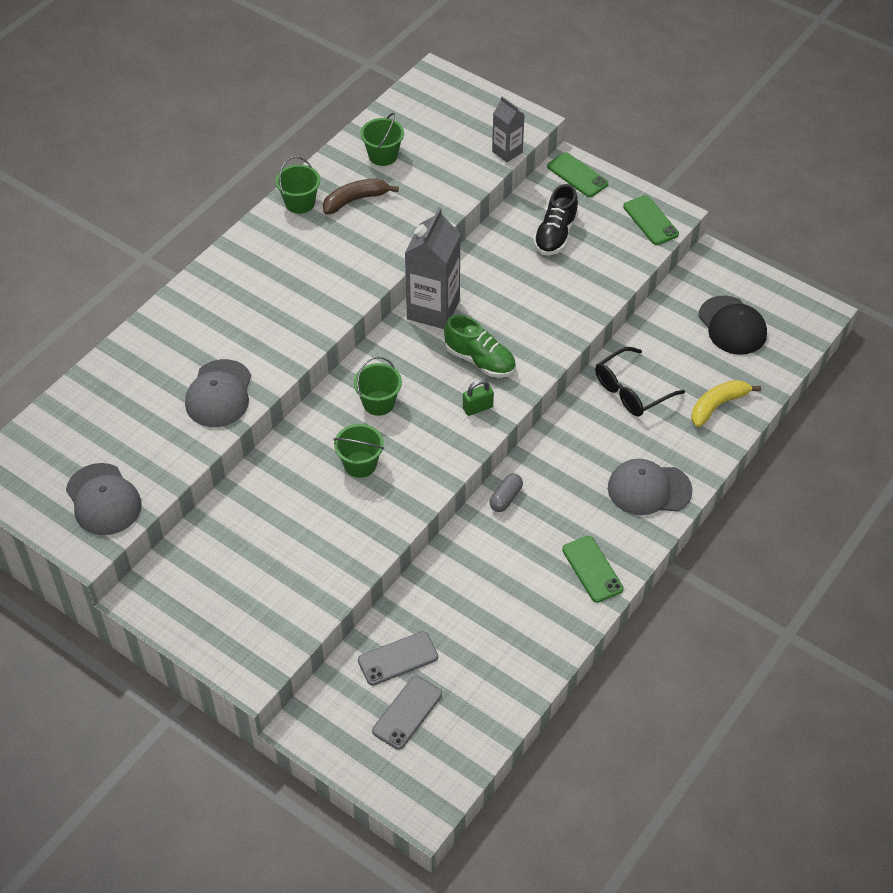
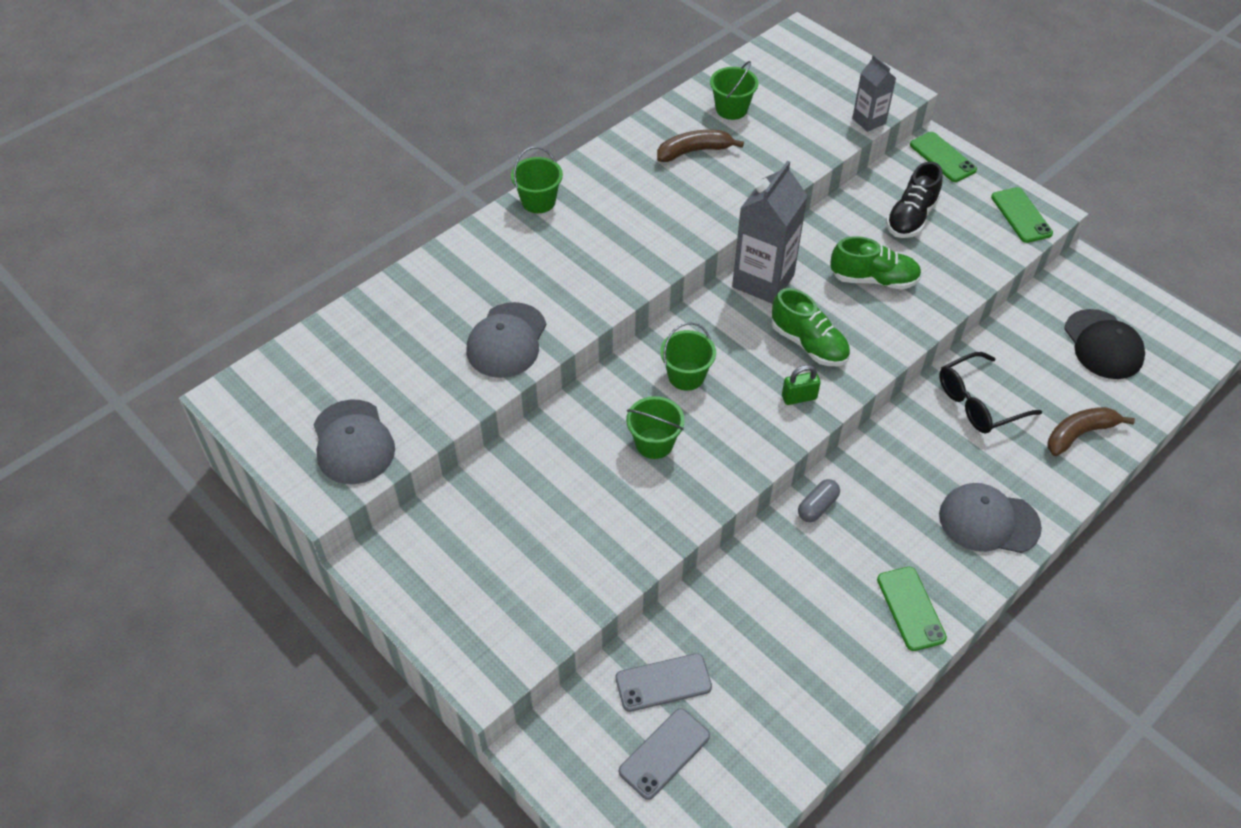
camera: 10 degrees right, 0 degrees up
green bucket [275,156,320,214] -> green bucket moved to [511,147,563,213]
yellow banana [691,380,761,427] -> brown banana [1048,407,1135,456]
none -> green shoe [830,236,922,290]

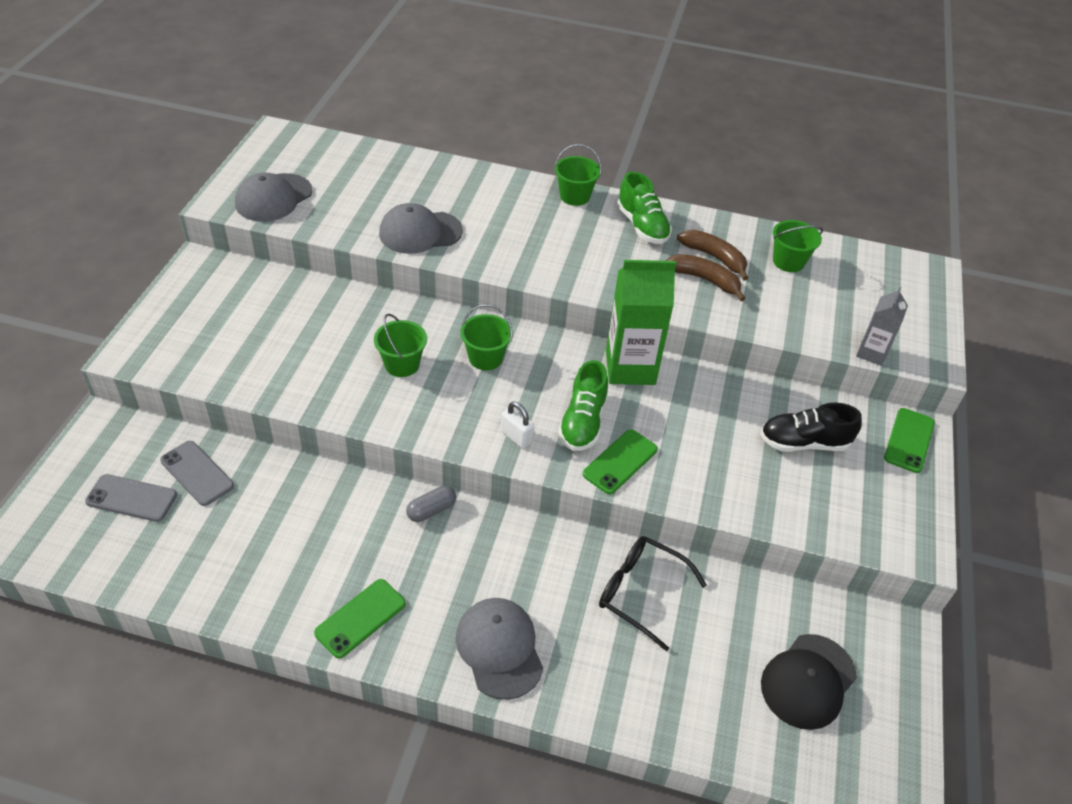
camera: 55 degrees right, 5 degrees down
grey carton [732,161,808,304] -> green carton [606,260,676,385]
green padlock [782,365,821,405] -> white padlock [501,401,534,449]
grey capsule [798,479,840,522] -> grey capsule turned 45 degrees counterclockwise [406,486,456,522]
green shoe [830,236,922,290] -> green shoe moved to [617,172,672,244]
green phone [991,187,1053,243] -> green phone moved to [583,429,658,494]
brown banana [1048,407,1135,456] -> brown banana moved to [665,254,746,301]

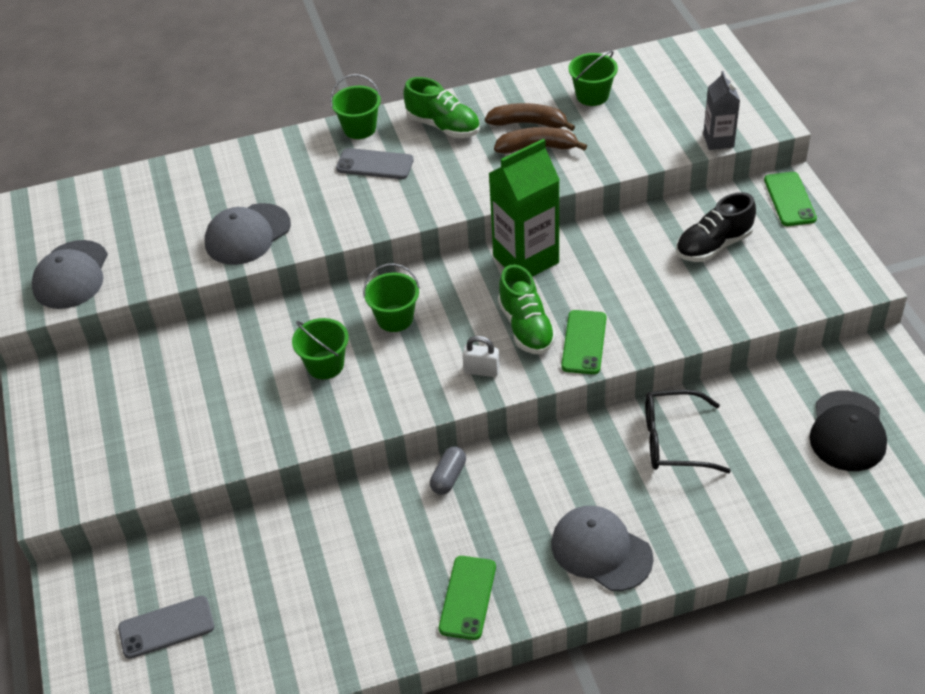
camera: 25 degrees left, 0 degrees up
grey phone [160,441,234,506] -> grey phone moved to [336,148,414,179]

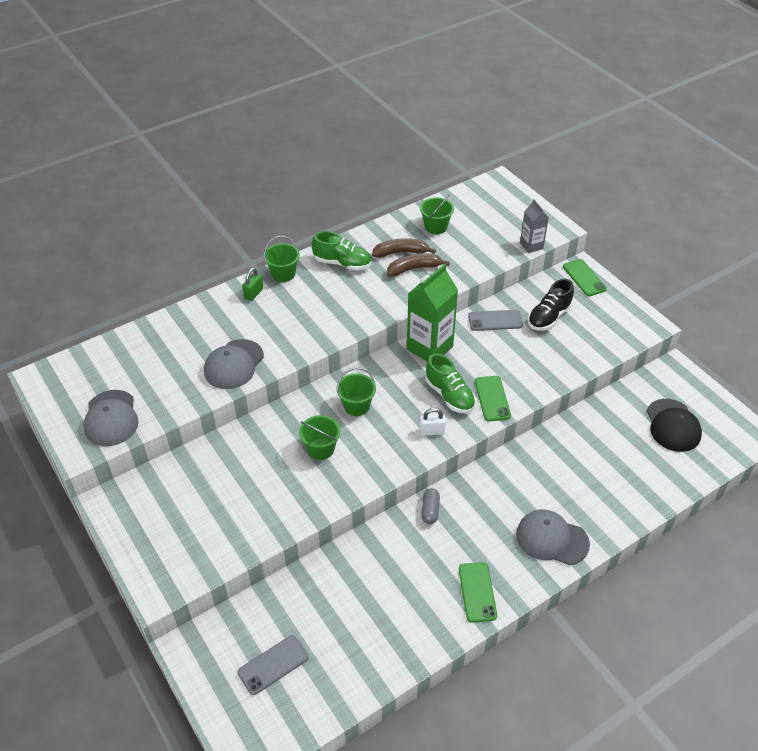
camera: 20 degrees left, 0 degrees up
grey phone [336,148,414,179] -> grey phone moved to [468,310,523,331]
black glasses [645,390,731,473] -> none
none -> green padlock [242,268,263,301]

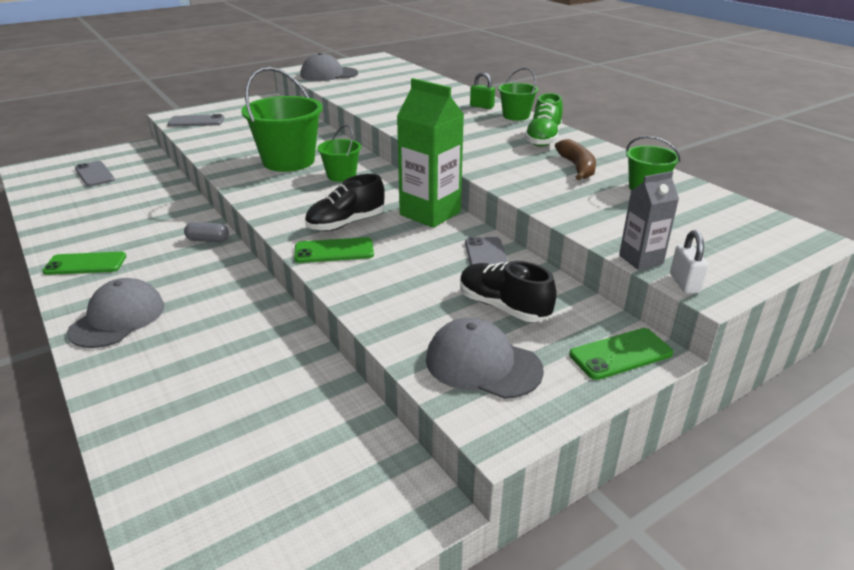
camera: 90 degrees right, 15 degrees down
grey cap [204,339,264,389] -> grey cap moved to [426,318,544,399]
green bucket [299,415,340,460] -> green bucket [241,67,323,172], size x1.87
brown banana [387,253,450,277] -> none
white padlock [420,408,446,436] -> white padlock moved to [670,230,708,294]
green shoe [426,354,476,413] -> black shoe [305,174,385,231]
black cap [647,399,702,452] -> none
none -> grey phone [167,114,224,127]

